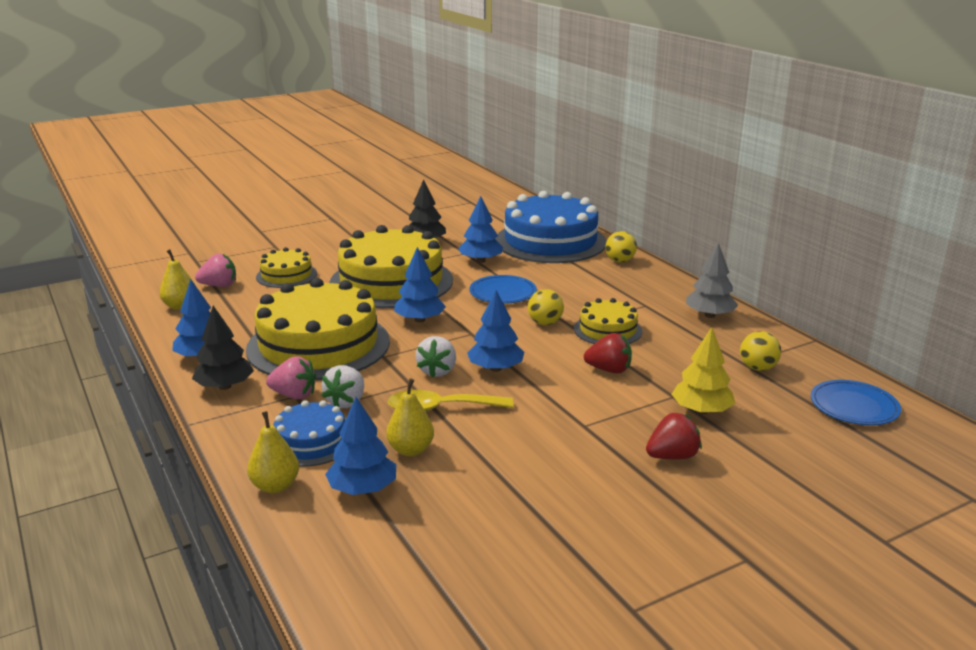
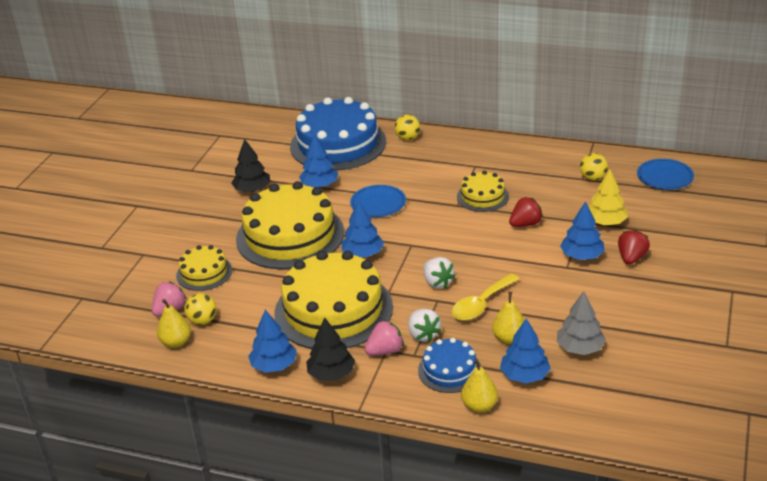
camera: 40 degrees left, 10 degrees up
blue tree [467,290,524,372] -> blue tree moved to [560,201,605,260]
yellow ball [528,289,564,325] -> yellow ball moved to [184,293,217,325]
grey tree [686,243,738,318] -> grey tree moved to [557,291,606,355]

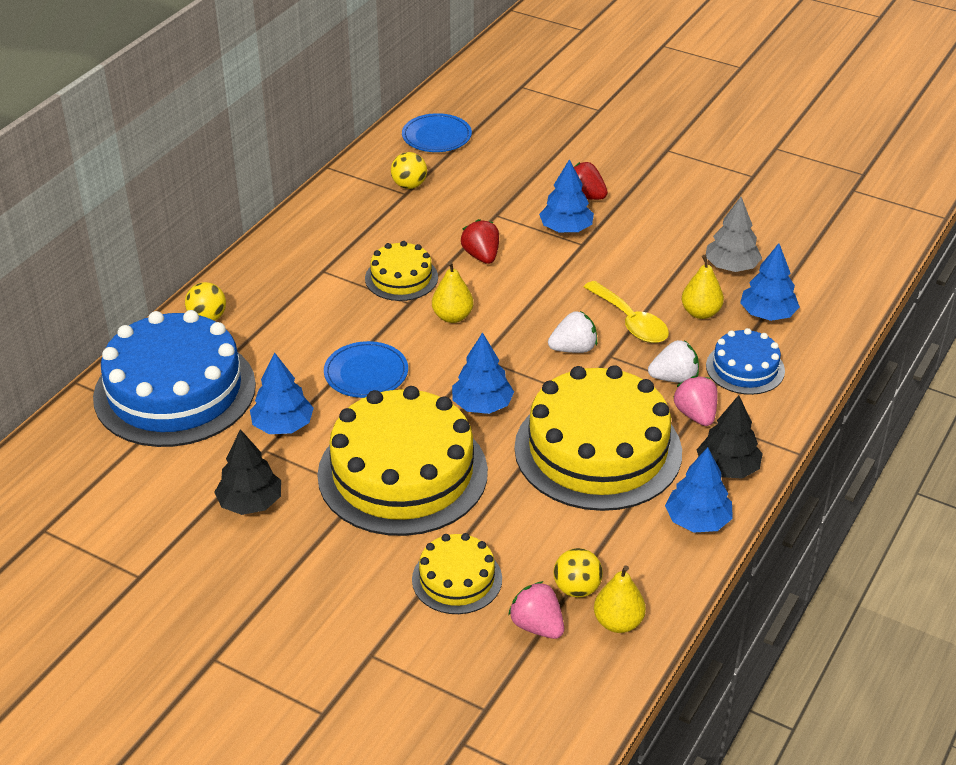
camera: 80 degrees left, 5 degrees up
yellow pear [461,359,498,413] -> yellow pear moved to [432,261,474,323]
yellow tree [588,169,628,225] -> none

